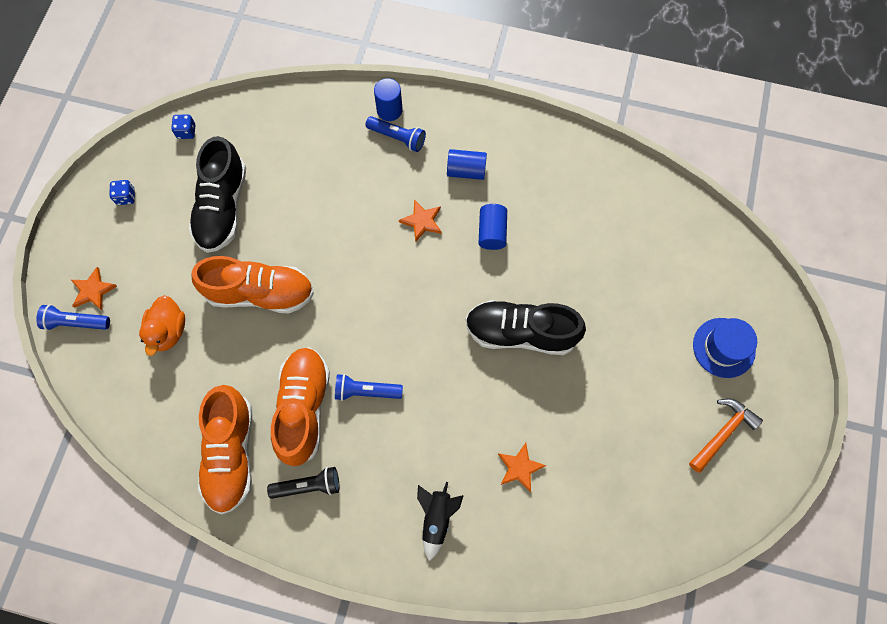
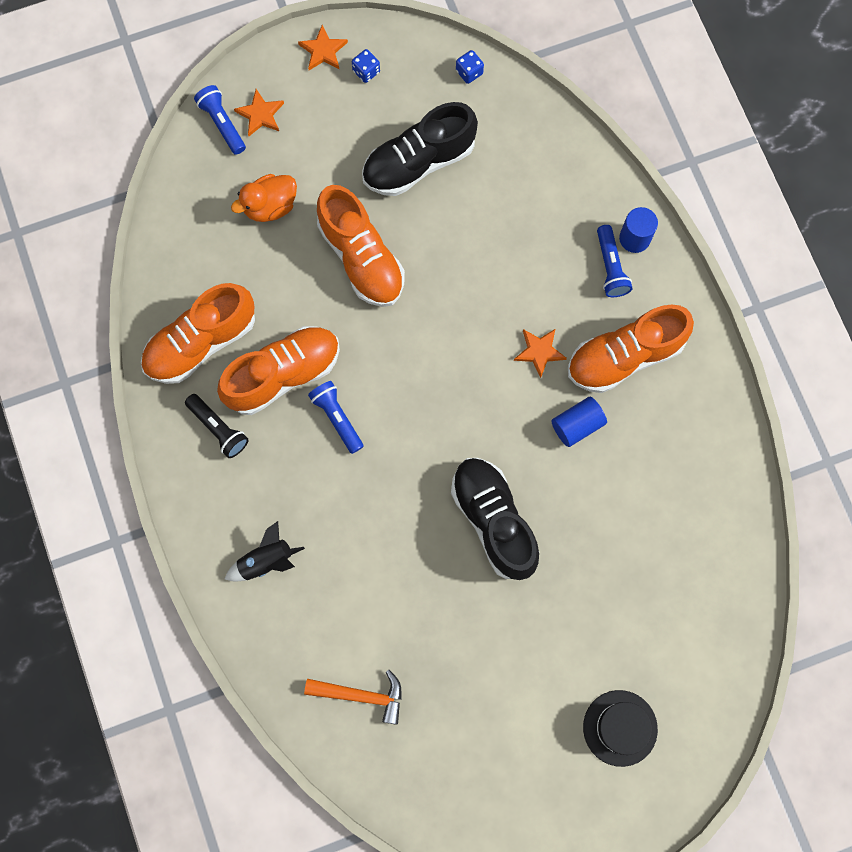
camera: 55 degrees right, 5 degrees up
blue cylinder [447,149,487,180] -> orange shoe [568,305,694,393]
orange star [498,443,546,492] -> orange star moved to [298,25,348,70]
orange hammer [689,398,763,473] -> orange hammer moved to [304,670,401,725]
blue hat [693,318,757,378] -> black hat [583,690,658,767]

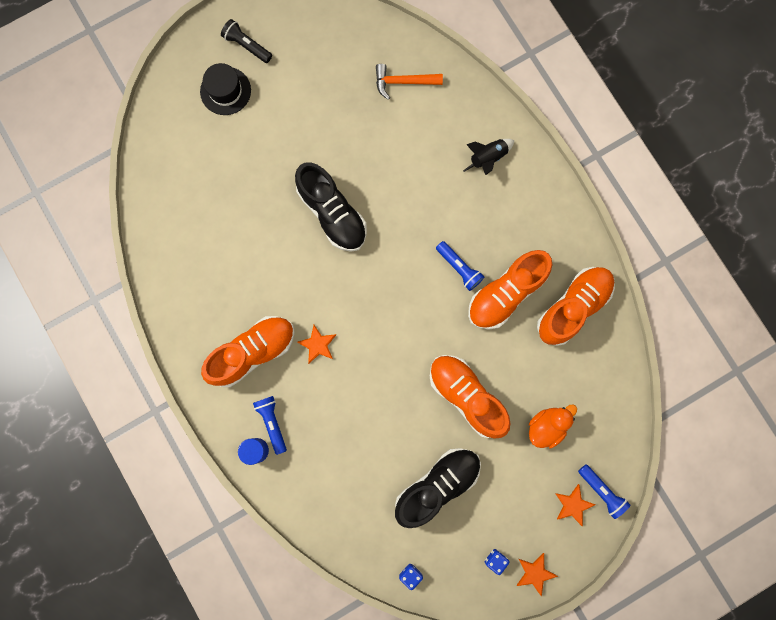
camera: 170 degrees right, 5 degrees up
black flashlight [185,394,249,458] -> black flashlight moved to [221,19,272,63]
blue cylinder [552,397,607,447] -> none

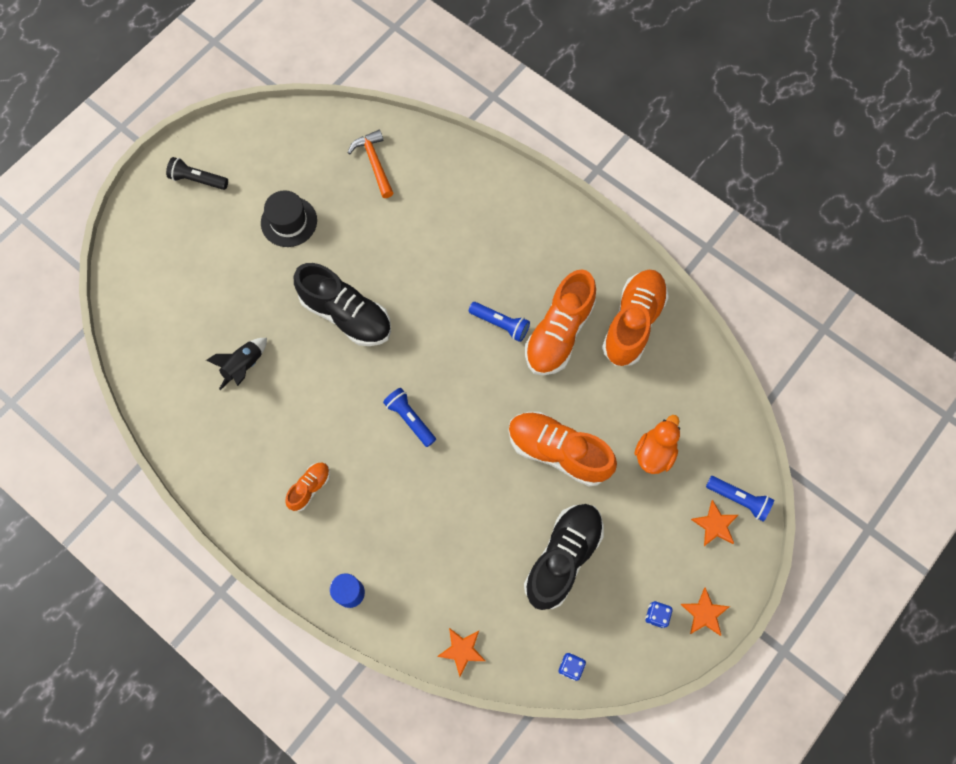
camera: 20 degrees left, 10 degrees down
black hat [200,63,251,115] -> black hat moved to [261,190,317,247]
orange shoe [201,316,295,387] -> orange shoe [285,463,330,511], size x0.50
blue flashlight [253,396,287,455] -> blue flashlight moved to [383,388,436,447]
orange star [297,325,336,364] -> orange star moved to [437,628,486,677]
orange hammer [376,64,443,100] -> orange hammer turned 90 degrees clockwise [348,130,393,198]
black rocket [463,139,514,175] -> black rocket moved to [206,338,267,390]

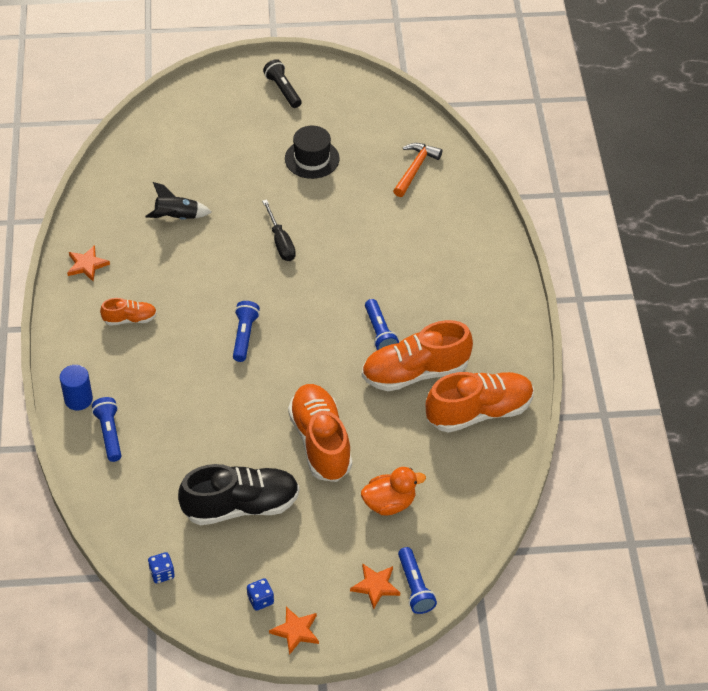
camera: 45 degrees right, 20 degrees down
black shoe [294,263,391,346] -> black screwdriver [262,200,296,261]
orange star [437,628,486,677] -> orange star moved to [67,245,110,281]
none -> blue flashlight [92,397,121,462]

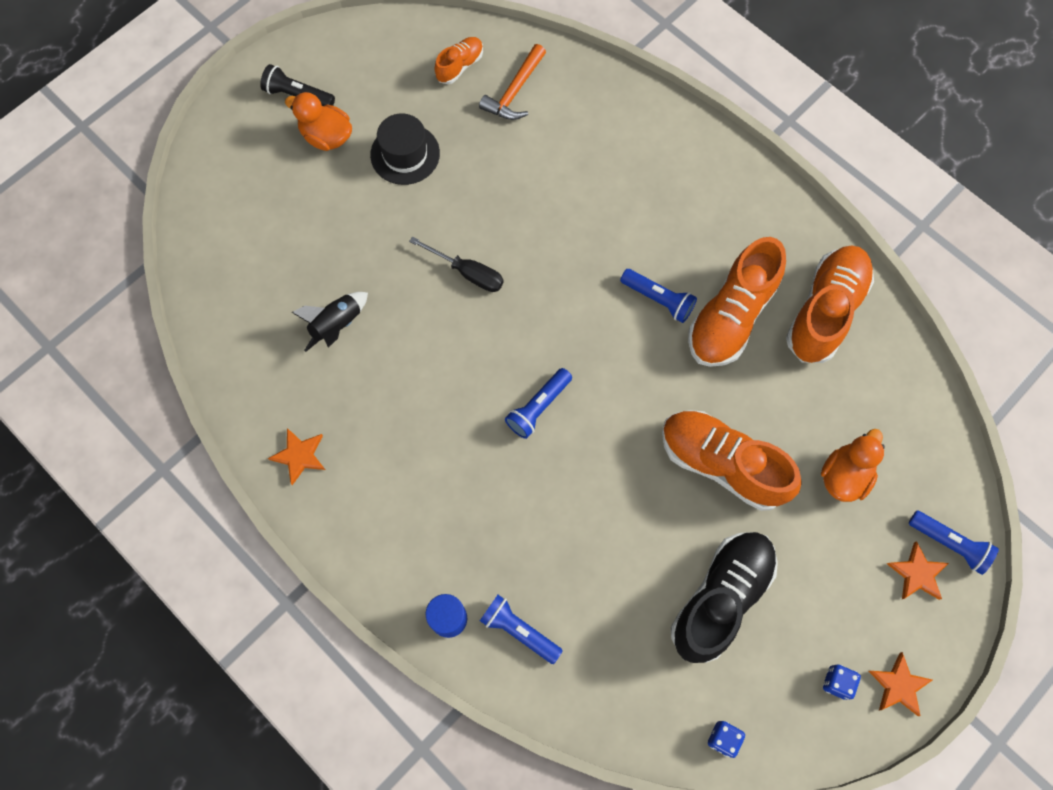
camera: 40 degrees left, 20 degrees up
orange shoe [100,298,157,326] -> orange shoe moved to [434,37,483,84]
blue flashlight [233,301,260,362] -> blue flashlight turned 105 degrees counterclockwise [505,368,572,439]
orange hammer [393,143,442,197] -> orange hammer turned 135 degrees counterclockwise [479,44,546,120]
none -> orange duck [285,92,352,151]

